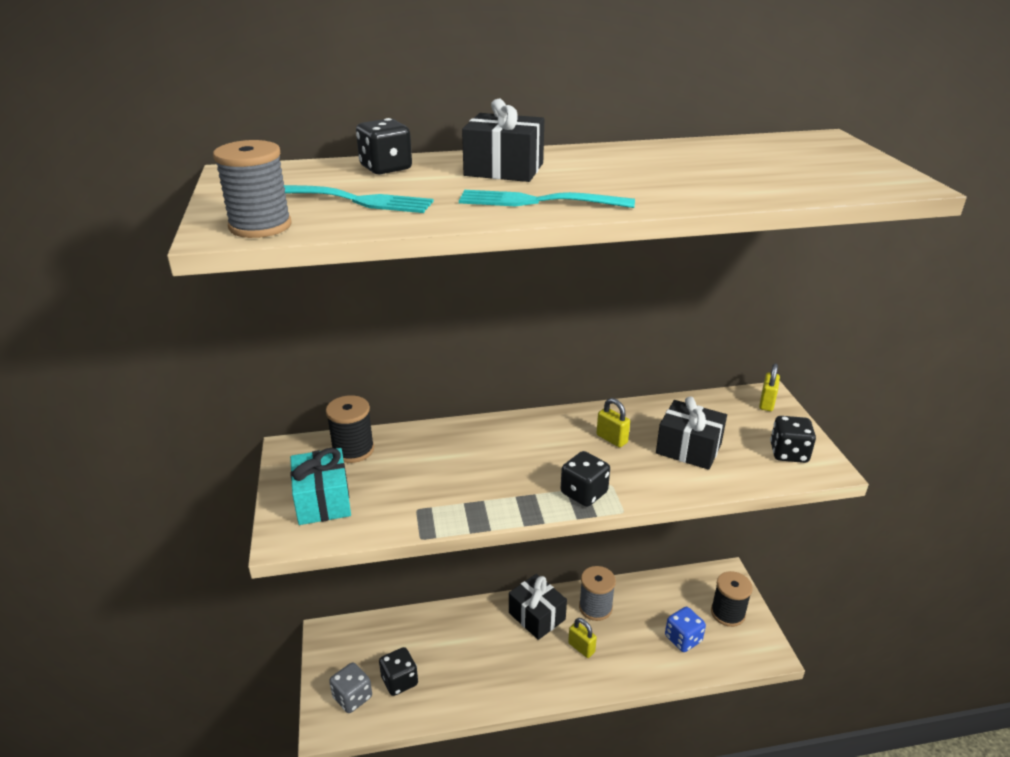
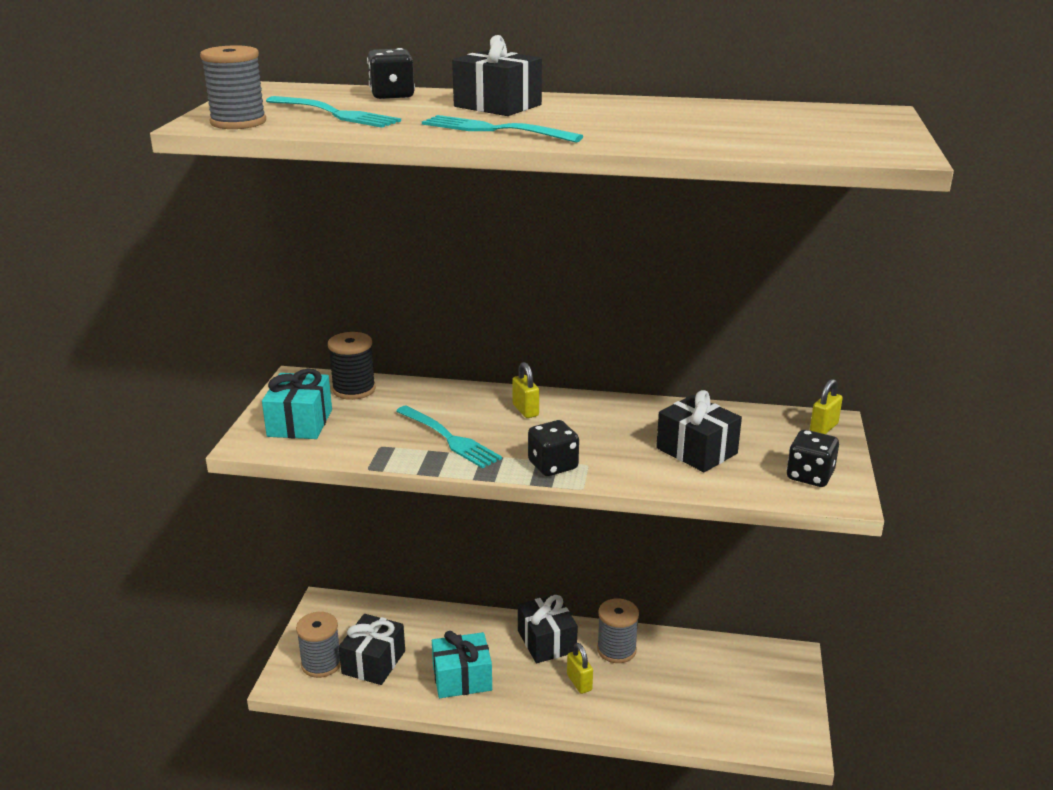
camera: 20 degrees right, 5 degrees down
grey dice [329,662,372,713] -> grey spool [296,612,341,678]
black dice [379,647,418,696] -> black gift [339,614,405,685]
yellow padlock [596,398,630,447] -> yellow padlock moved to [512,362,539,418]
blue dice [665,607,706,652] -> none
black spool [711,571,753,627] -> none
none -> turquoise fork [396,405,502,469]
none -> turquoise gift [432,631,492,698]

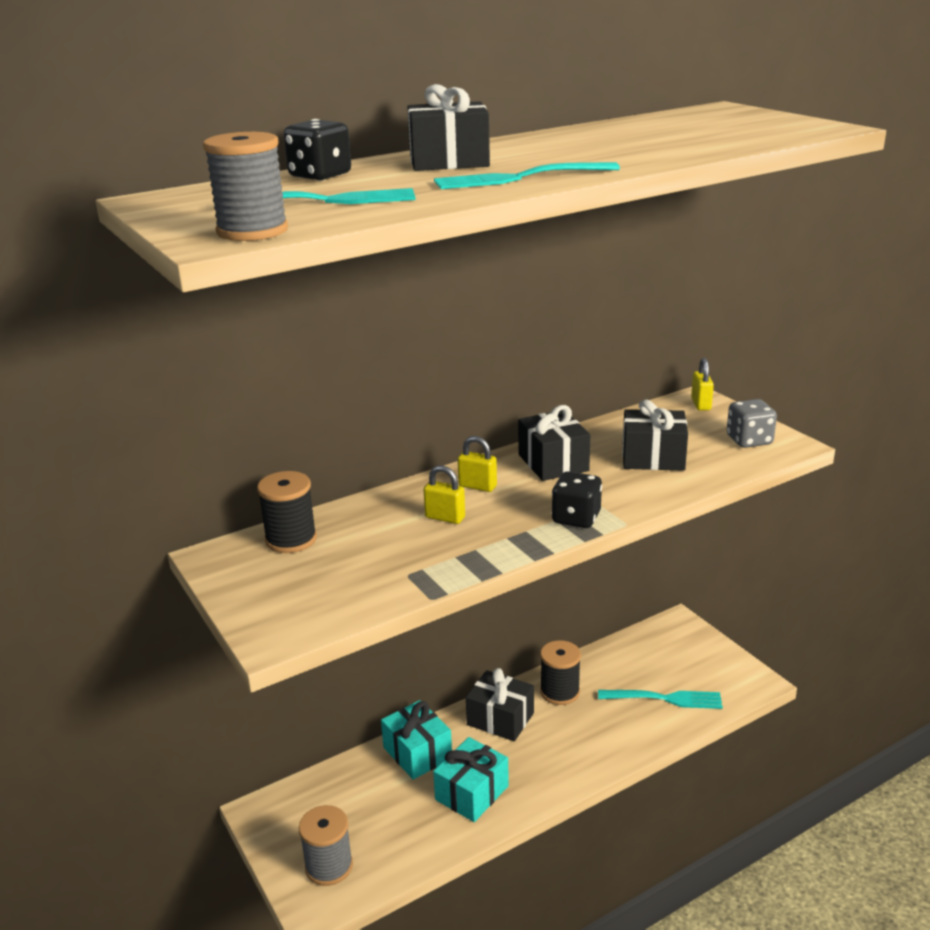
camera: 40 degrees left, 0 degrees up
turquoise gift [262,369,332,439] -> turquoise gift moved to [381,700,452,780]
black gift [339,614,405,685] -> black gift moved to [518,405,590,481]
turquoise fork [396,405,502,469] -> turquoise fork moved to [598,690,723,709]
yellow padlock [567,643,593,694] -> yellow padlock moved to [424,465,465,524]
grey spool [597,598,639,663] -> black spool [540,640,581,705]
black dice [787,430,839,487] -> grey dice [727,399,777,448]

